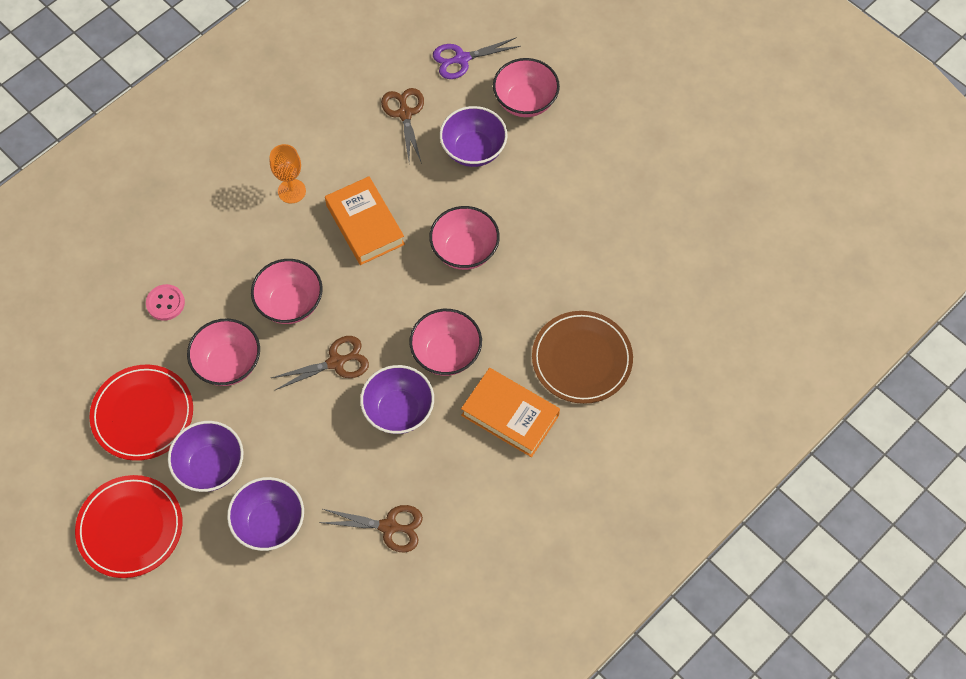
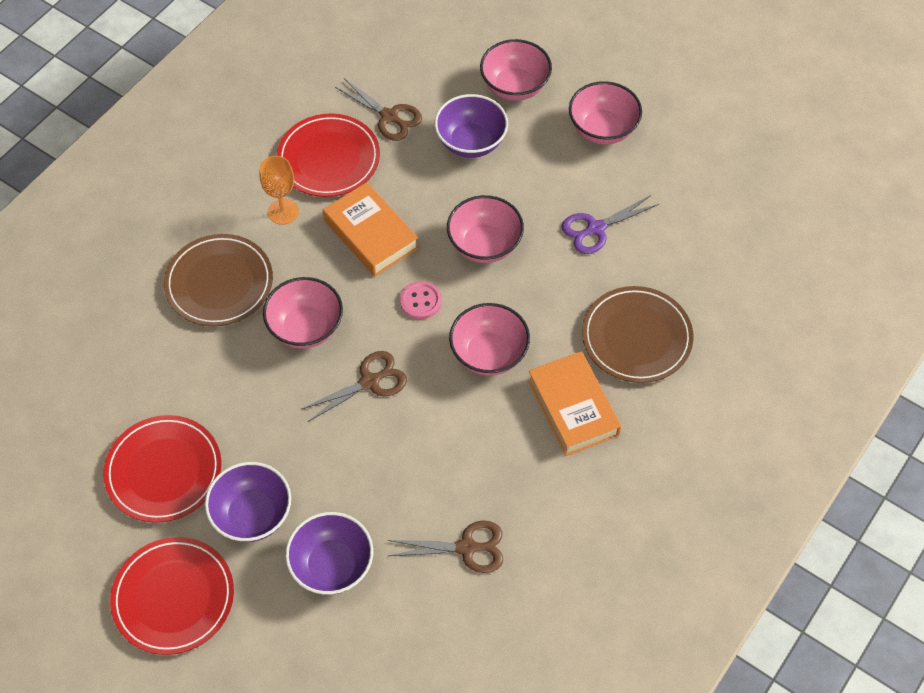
camera: 10 degrees left, 5 degrees down
pink button [146,284,185,321] -> pink button moved to [400,281,442,319]
pink bowl [187,318,260,386] -> pink bowl moved to [569,81,642,145]
purple bowl [360,365,434,434] -> none
brown scissors [381,88,424,164] -> brown scissors turned 150 degrees clockwise [335,79,422,141]
purple scissors [433,37,521,79] -> purple scissors moved to [561,195,659,254]
orange book [461,368,560,457] -> orange book turned 45 degrees clockwise [528,351,621,456]
none -> brown plate [164,234,273,326]
none -> red plate [277,114,380,197]

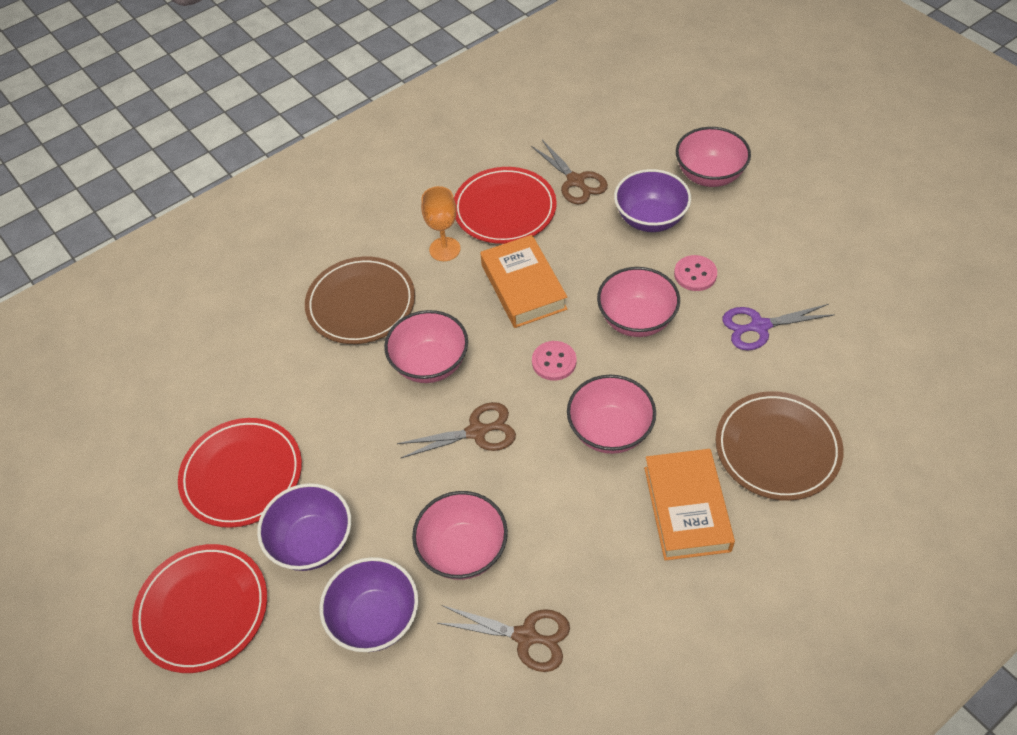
camera: 20 degrees right, 5 degrees down
pink bowl [569,81,642,145] -> pink bowl moved to [412,491,508,580]
none -> pink button [674,255,717,291]

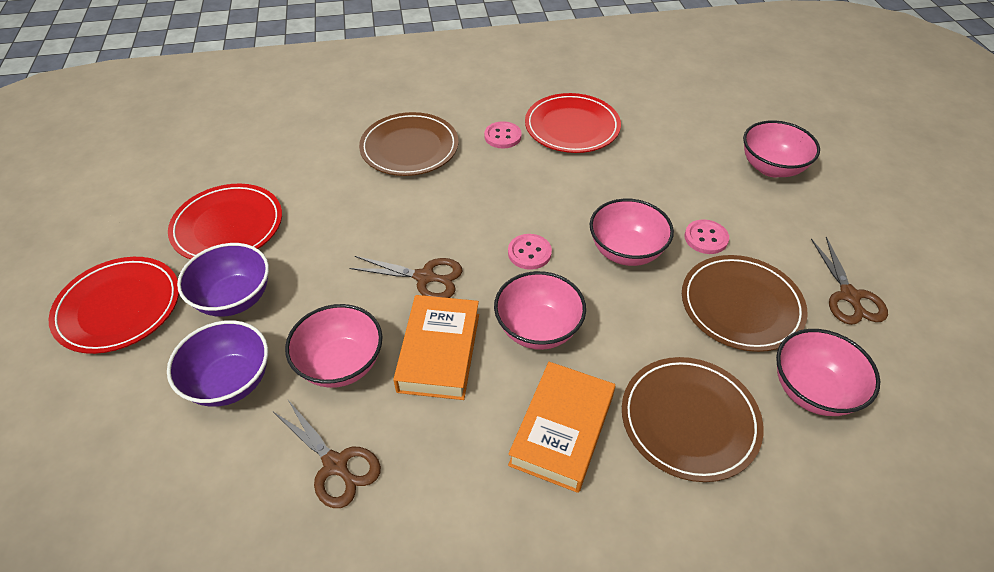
camera: 25 degrees right, 5 degrees down
pink bowl [384,310,468,383] -> pink bowl moved to [776,329,880,416]
orange goblet [421,186,461,261] -> pink button [484,121,522,149]
orange book [480,235,567,328] -> orange book moved to [393,295,479,400]
brown scissors [531,140,608,204] -> brown scissors moved to [811,237,888,325]
purple bowl [614,169,691,232] -> none
purple scissors [722,304,835,350] -> brown plate [682,255,808,352]

